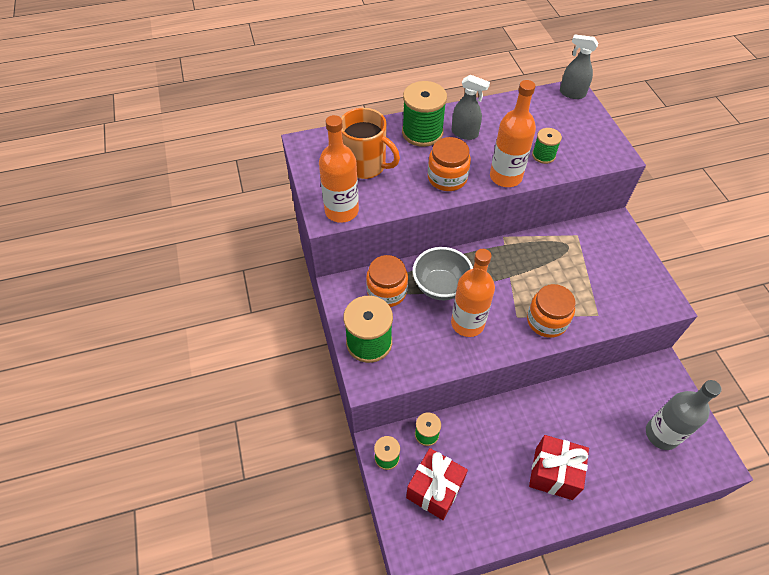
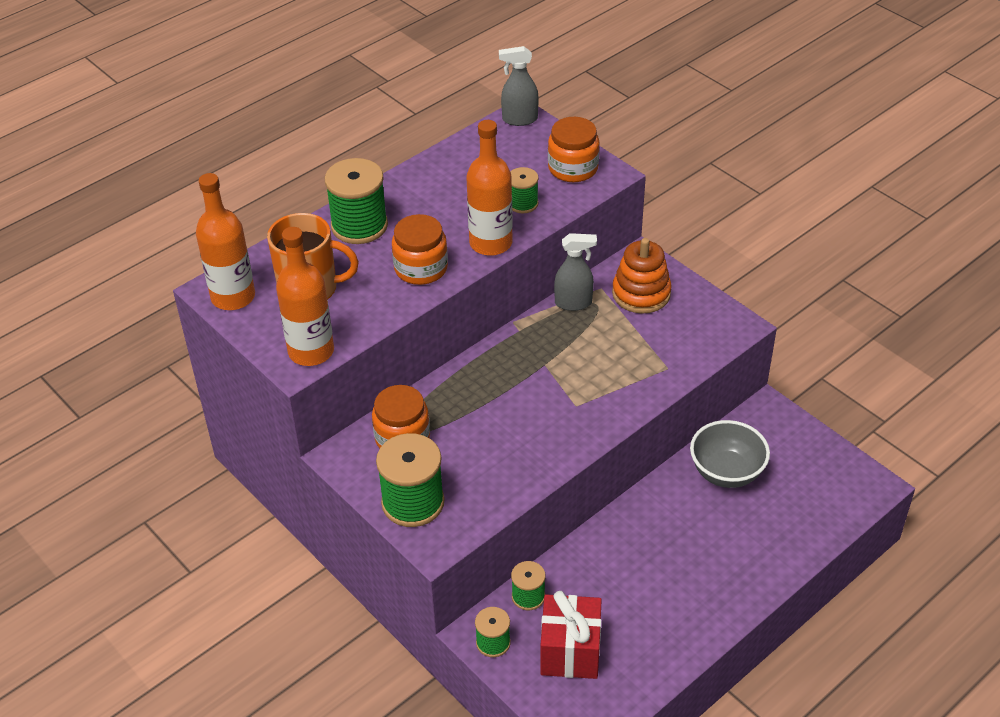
camera: 25 degrees left, 10 degrees down
grey bowl [413,247,473,300] -> grey bowl moved to [690,420,770,488]
orange bottle [451,249,495,337] -> orange bottle moved to [196,173,255,310]
grey spray bottle [452,75,490,140] -> grey spray bottle moved to [554,233,597,311]
orange jar [527,284,576,338] -> orange jar moved to [548,117,600,182]
red gift [529,435,589,500] -> none
grey bottle [646,380,722,450] -> none
none -> orange stacking toy [612,238,672,314]

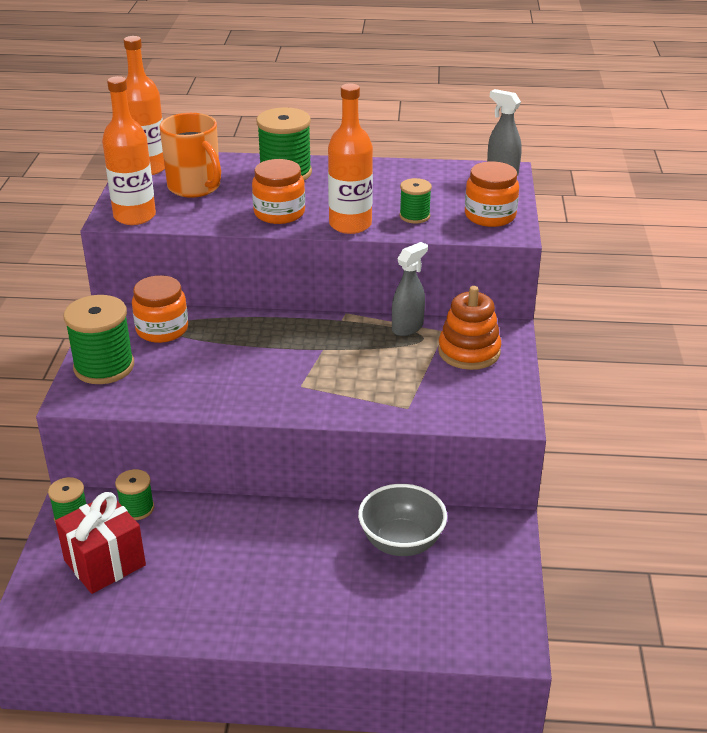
camera: 45 degrees right, 10 degrees down
grey spray bottle [554,233,597,311] -> grey spray bottle turned 90 degrees counterclockwise [392,242,428,336]

